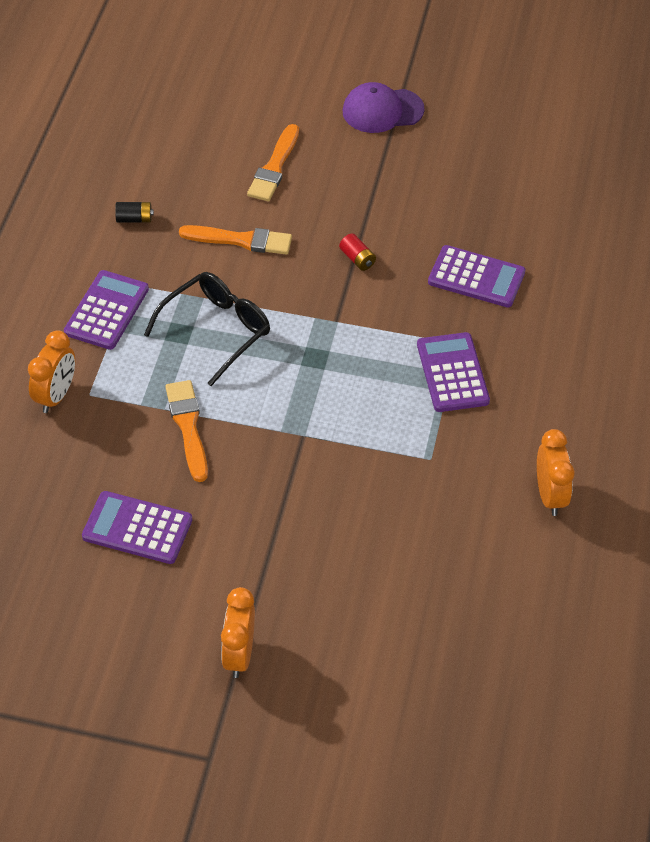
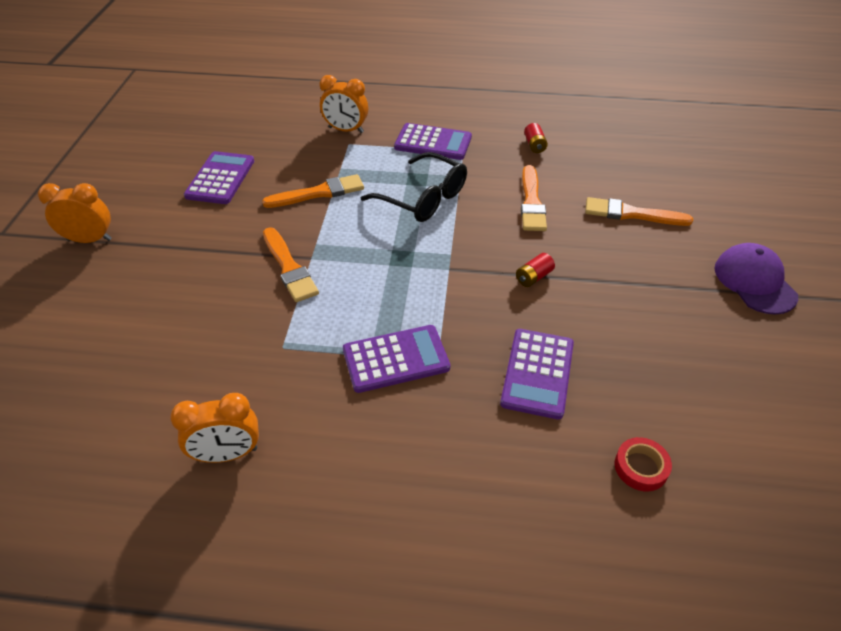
camera: 85 degrees right, 5 degrees down
black battery [115,202,154,223] -> red battery [524,123,548,153]
none -> orange brush [263,227,319,302]
none -> red tape [615,437,672,491]

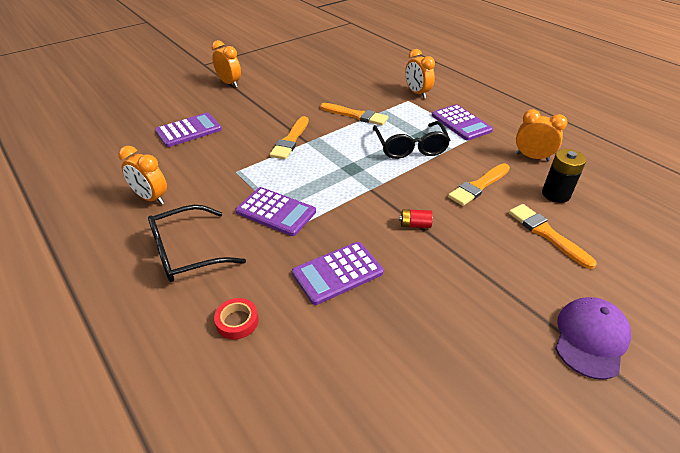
camera: 45 degrees right, 5 degrees down
purple calculator [184,151,254,204] -> purple calculator moved to [155,113,222,147]
red battery [524,123,548,153] -> orange clock [516,109,567,161]
red tape [615,437,672,491] -> red tape moved to [214,298,259,340]
none -> black glasses [148,205,246,282]
none -> black battery [542,149,586,203]

